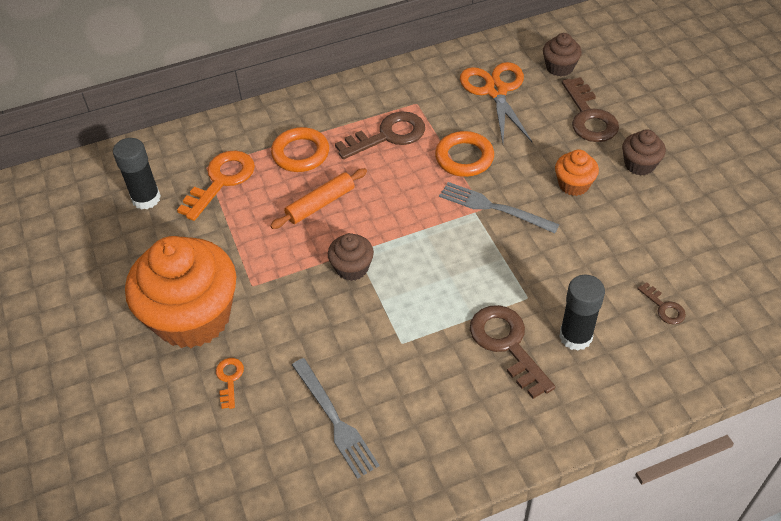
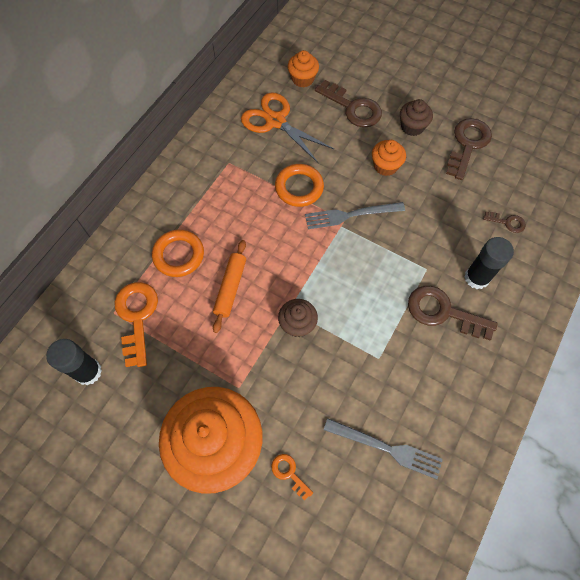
camera: 40 degrees left, 15 degrees up
brown key [335,111,425,159] -> brown key moved to [446,118,492,180]
brown cupcake [543,33,582,77] -> orange cupcake [288,50,319,87]

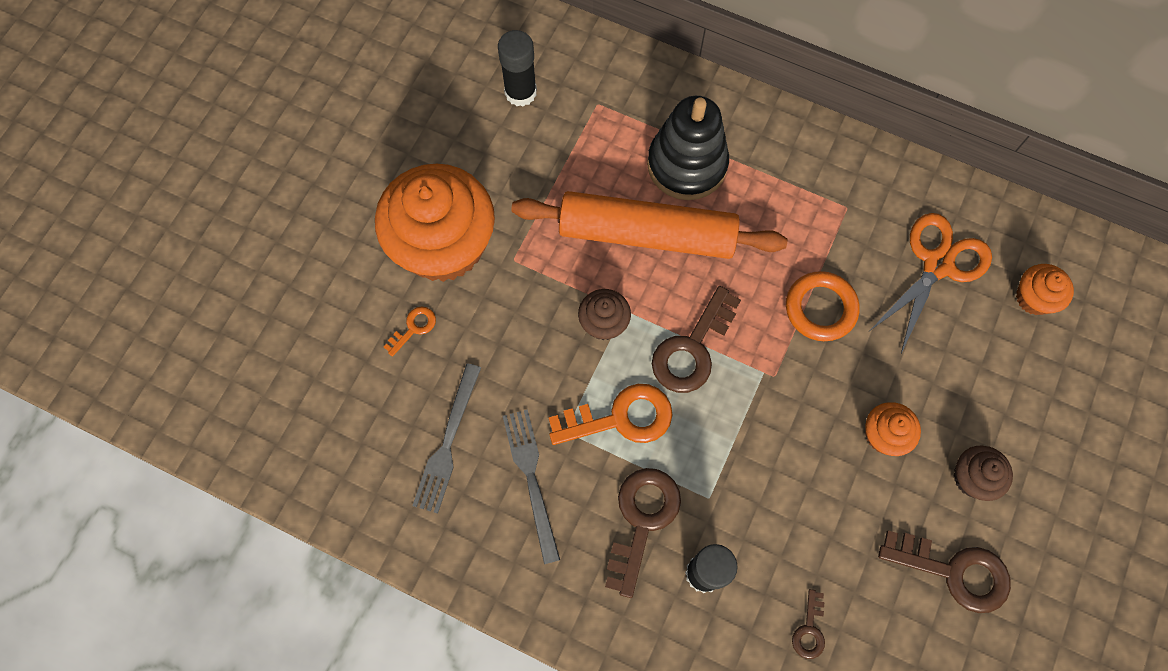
camera: 85 degrees right, 5 degrees up
orange key [114,282,158,367] -> orange key moved to [549,384,673,445]
orange ring [152,230,204,277] -> black stacking toy [647,96,729,200]
orange rolling pin [213,240,246,333] -> orange rolling pin [511,191,787,259], size x1.99
grey fork [305,202,405,229] -> grey fork moved to [503,409,560,564]
brown key [315,80,382,127] -> brown key moved to [652,286,741,393]

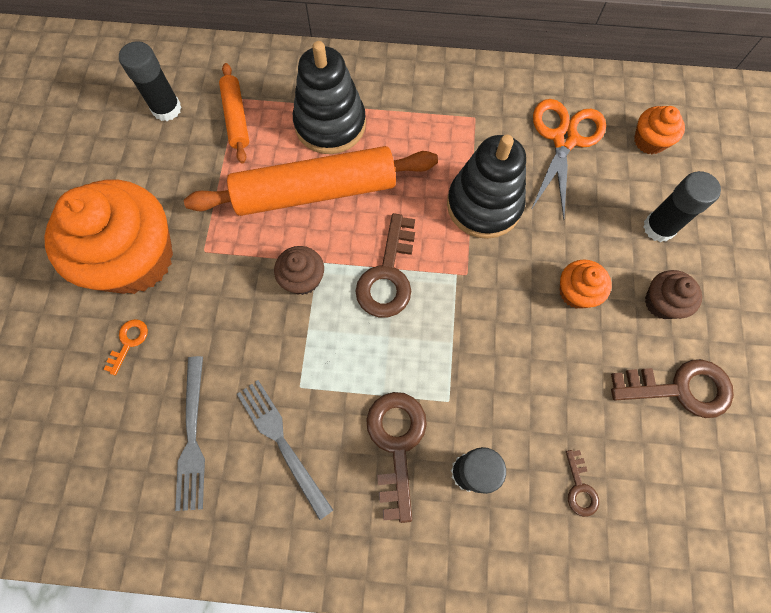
camera: 20 degrees left, 0 degrees up
orange key [549,384,673,445] -> none
orange ring [786,271,860,341] -> black stacking toy [447,135,526,239]
none -> orange rolling pin [219,63,249,163]
none -> black glue stick [643,171,721,242]

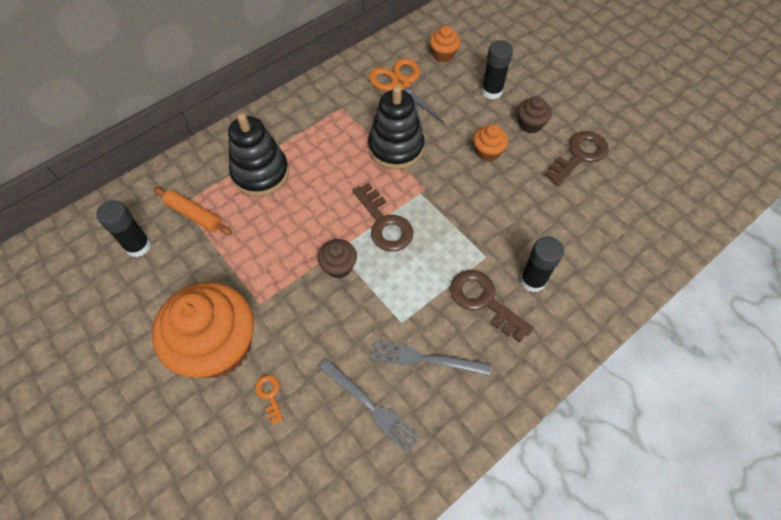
camera: 45 degrees left, 10 degrees down
orange rolling pin [184,146,438,216] -> none
brown key [566,450,599,517] -> none

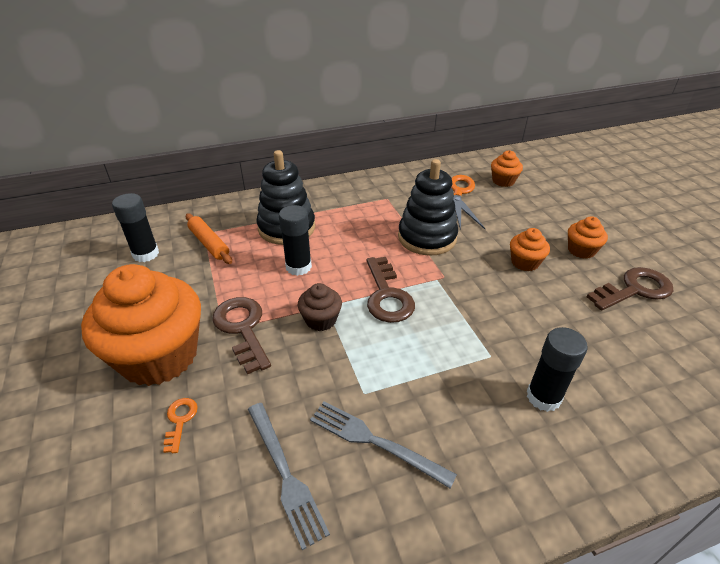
camera: 20 degrees right, 20 degrees down
brown key [450,270,534,343] -> brown key moved to [212,297,271,374]
black glue stick [481,40,513,99] -> black glue stick moved to [279,205,312,276]
brown cupcake [518,96,552,133] -> orange cupcake [568,216,608,259]

